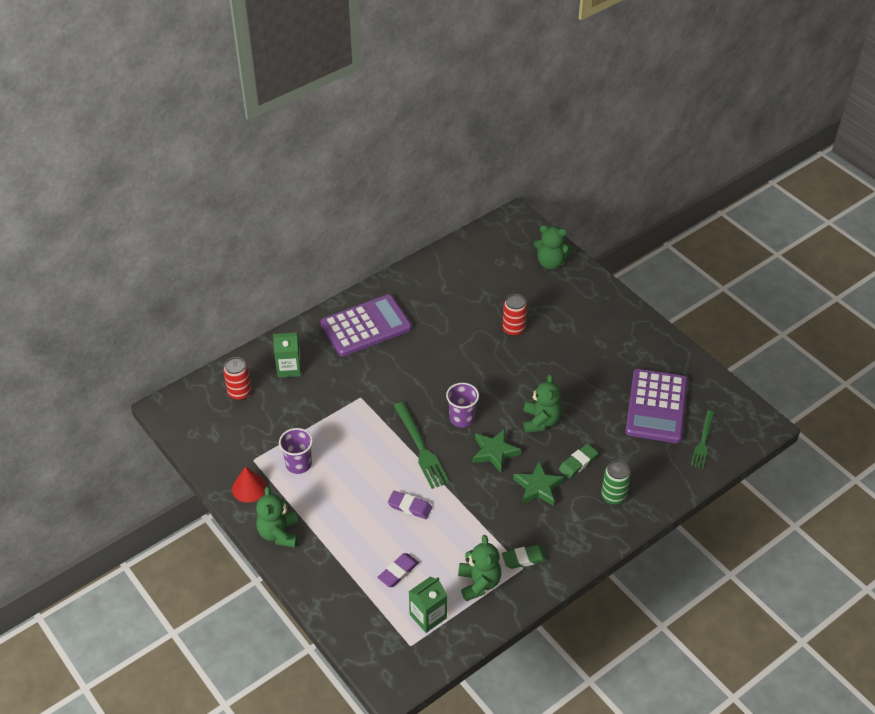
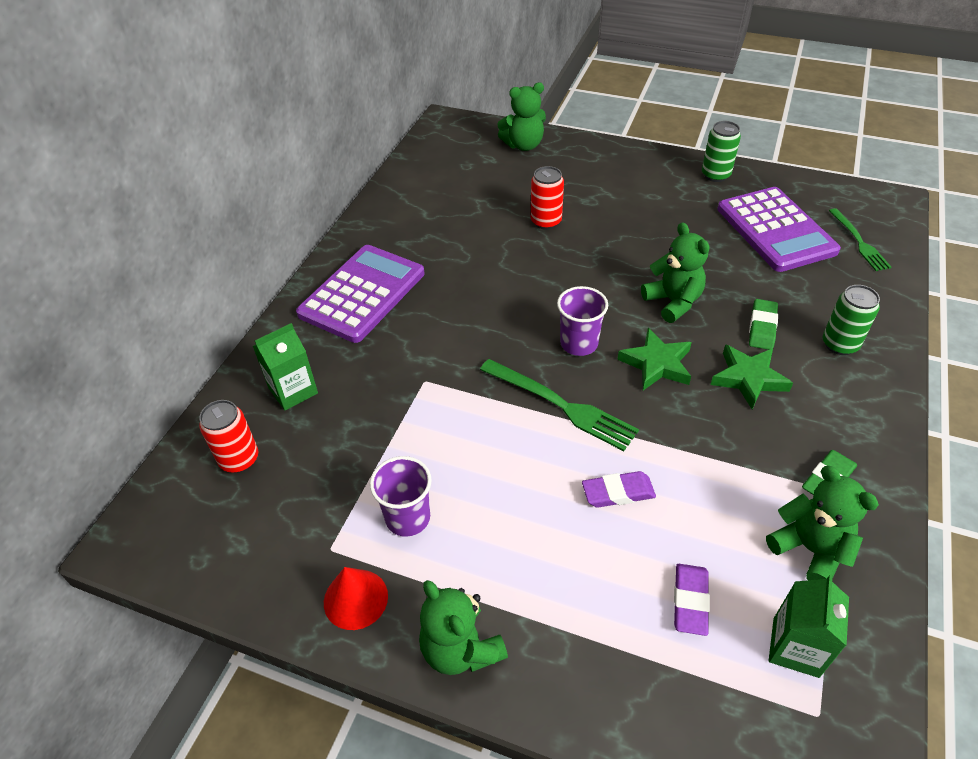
camera: 30 degrees left, 0 degrees up
none -> green can [702,121,741,182]

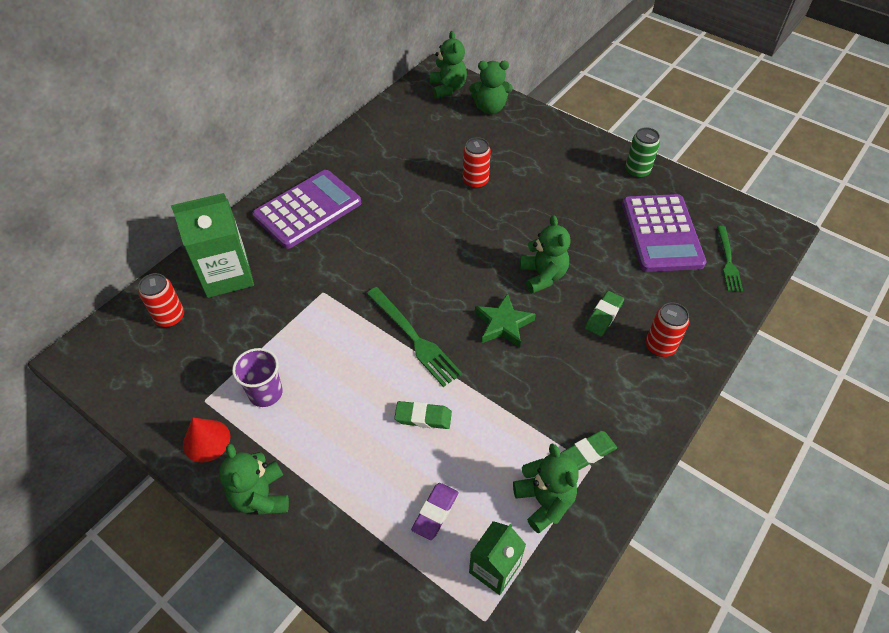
camera: 15 degrees right, 5 degrees up
green carton [253,323,318,411] -> green carton [171,193,254,298], size x1.64
purple cup [557,286,608,356] -> none
purple eraser [582,471,656,508] -> green eraser [394,401,452,429]
green star [711,344,793,409] -> none
green can [823,285,880,355] -> red can [646,302,689,357]
none -> green teddy bear [430,31,467,99]

